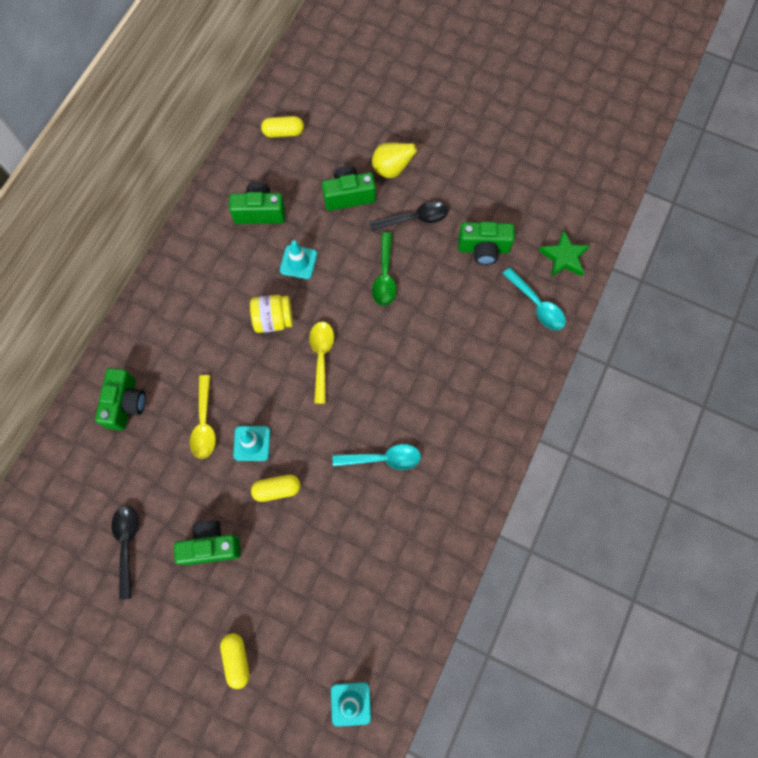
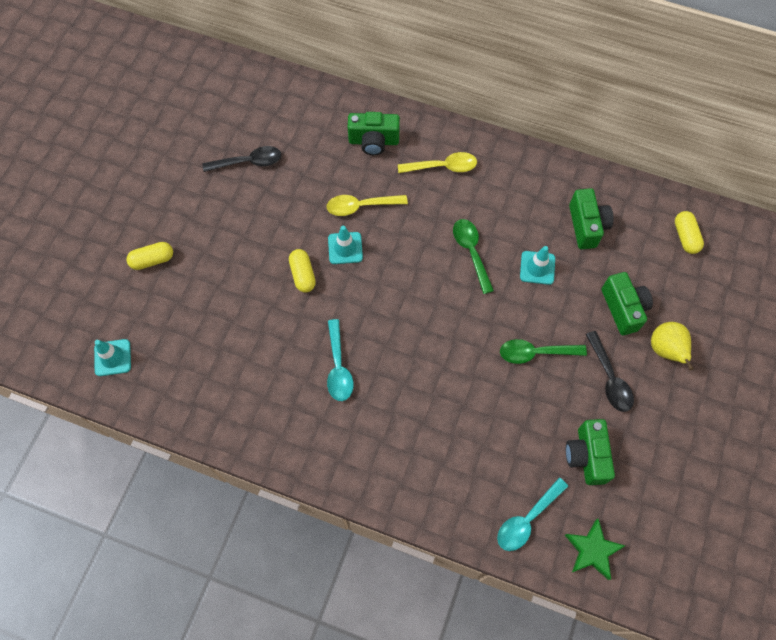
camera: 85 degrees right, 5 degrees down
green camera [174,521,241,565] -> none
yellow jar [250,295,293,333] -> green spoon [453,219,494,294]
yellow spoon [309,322,334,404] -> yellow spoon moved to [398,152,477,173]

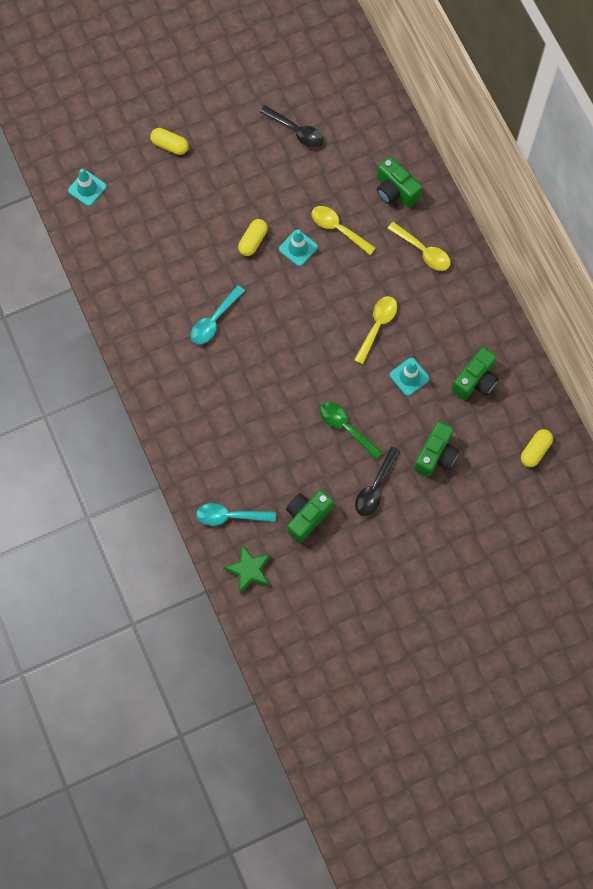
camera: 45 degrees right, 5 degrees up
green spoon [453,219,494,294] -> yellow spoon [354,296,397,364]
yellow pear [651,322,694,370] -> none

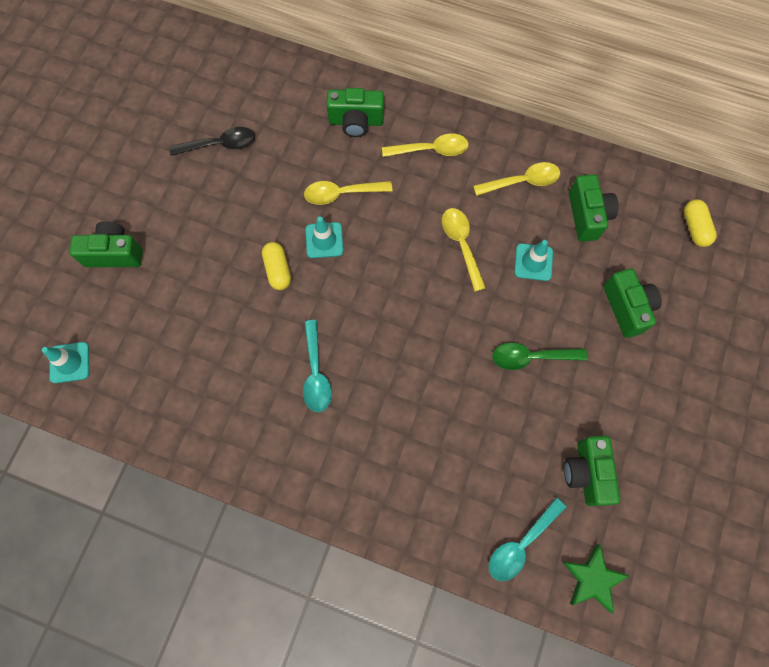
camera: 45 degrees left, 0 degrees up
yellow capsule [150,128,188,155] -> green camera [69,221,143,267]
black spoon [355,447,400,516] -> none
none -> yellow spoon [473,162,560,196]

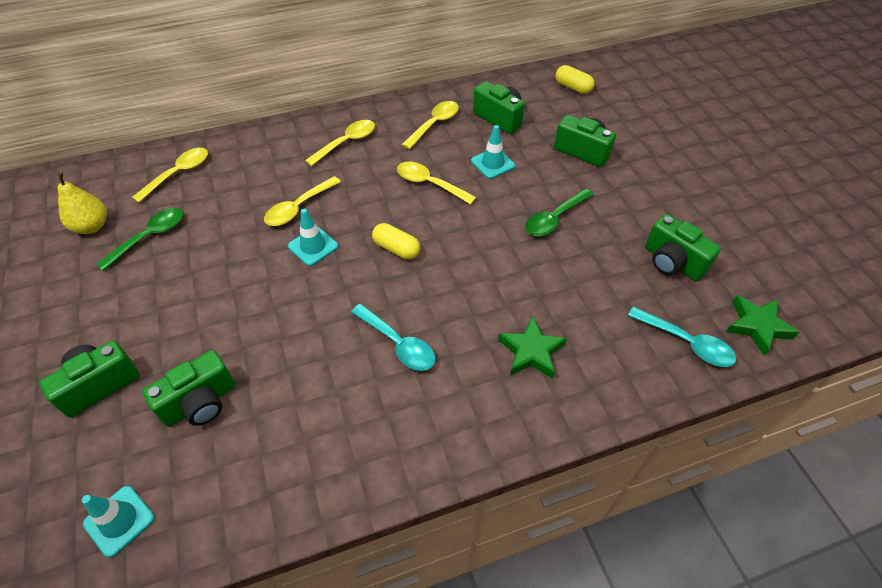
camera: 40 degrees left, 20 degrees down
black spoon [169,127,255,156] -> green spoon [96,208,183,271]
yellow capsule [262,242,291,290] -> yellow capsule moved to [372,223,420,260]
green camera [327,88,384,137] -> green camera moved to [142,350,235,427]
turquoise spoon [489,497,566,581] -> turquoise spoon turned 60 degrees counterclockwise [628,307,736,367]
none -> yellow pear [58,172,107,234]
none -> yellow spoon [132,148,208,203]
none -> green star [498,316,567,378]

